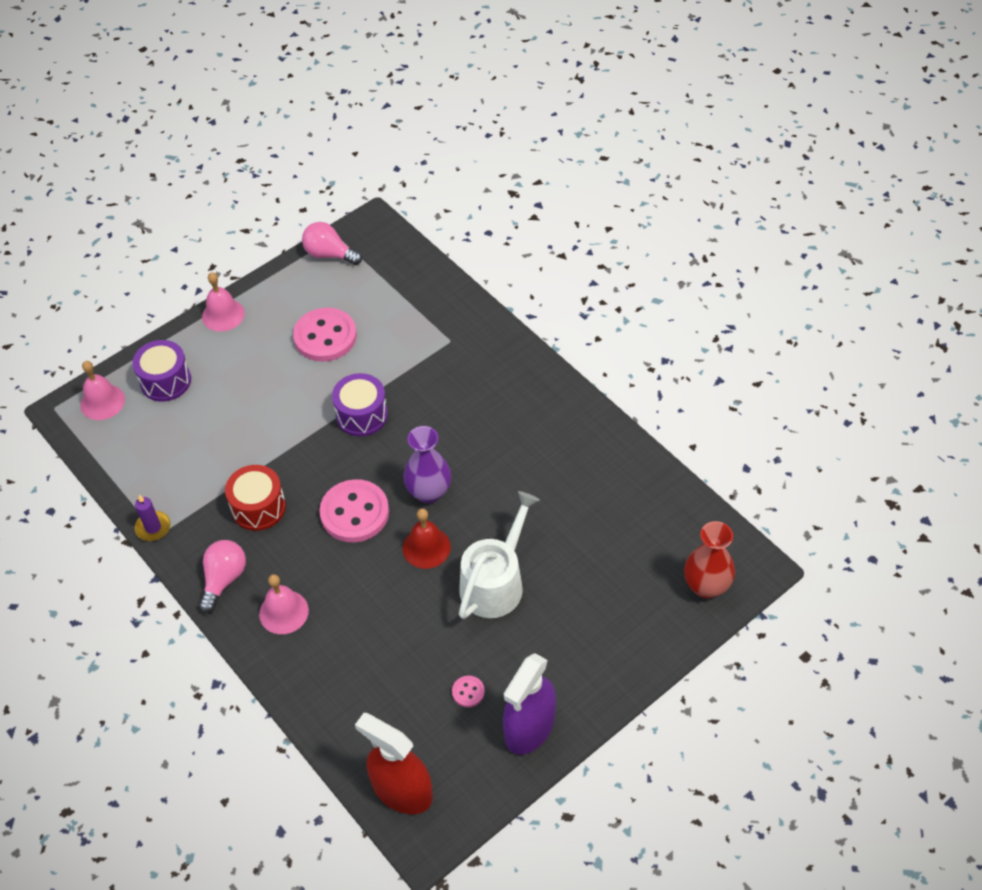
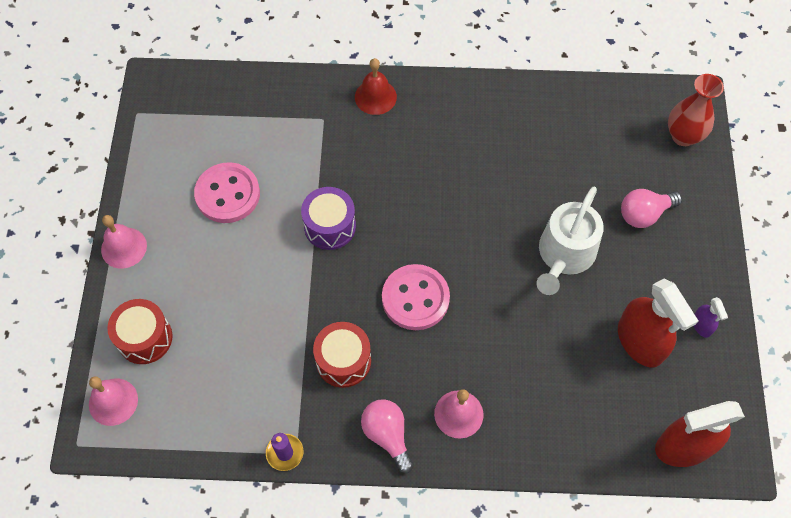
camera: 50 degrees left, 10 degrees up
purple drum [132,340,191,402] -> red drum [107,299,173,364]
pink light bulb [302,222,362,265] -> pink light bulb moved to [621,189,682,228]
purple vase [403,426,451,504] -> none
red bell [403,508,451,569] -> red bell moved to [355,58,397,115]
pink button [452,676,485,707] -> red spray bottle [618,278,698,367]
white watering can [459,491,540,619] -> white watering can turned 135 degrees counterclockwise [537,187,604,295]
purple spray bottle [503,653,556,755] -> purple spray bottle [694,297,728,338], size x0.46

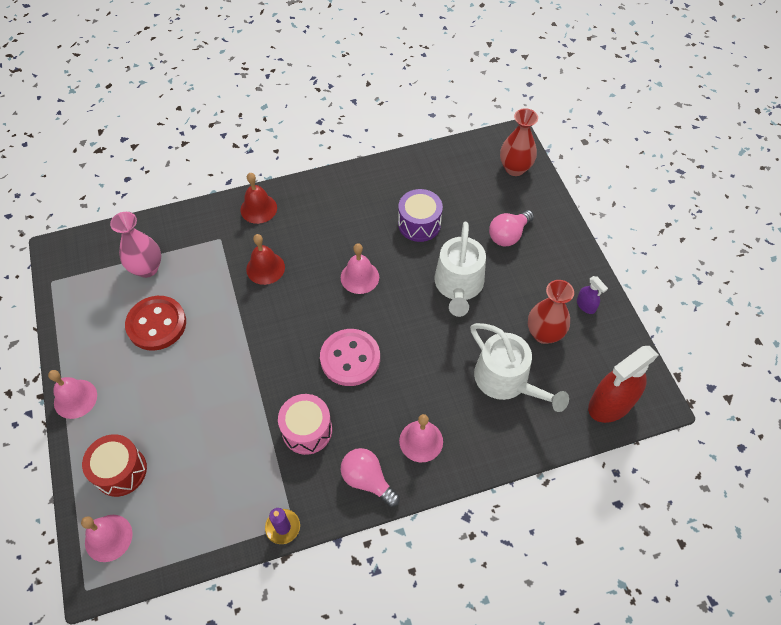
camera: 20 degrees left, 5 degrees down
pink button [194,162,260,223] -> red button [125,296,186,351]
purple drum [301,187,356,250] -> purple drum moved to [398,189,443,242]
red drum [313,322,371,388] -> pink drum [278,394,332,455]
red spray bottle [618,278,698,367] -> red vase [528,280,574,344]
none -> pink vase [110,212,161,278]
none -> red bell [246,234,285,285]
none -> pink bell [341,243,379,294]
none -> white watering can [470,323,569,412]

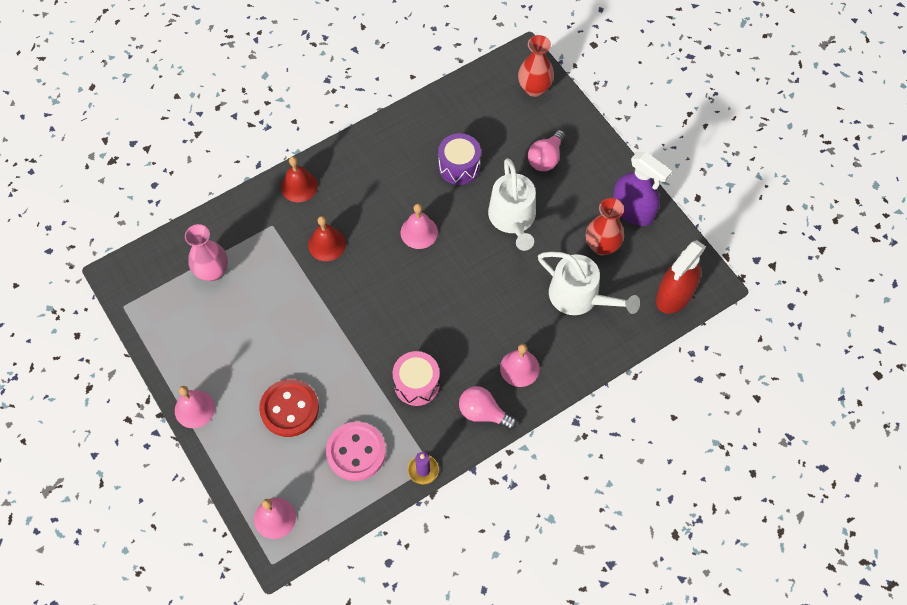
camera: 15 degrees left, 5 degrees up
red drum [82,434,147,497] -> none
red button [125,296,186,351] -> red button moved to [259,379,319,437]
pink button [320,329,380,386] -> pink button moved to [326,421,386,481]
purple spray bottle [577,276,608,314] -> purple spray bottle [613,152,672,226], size x2.16

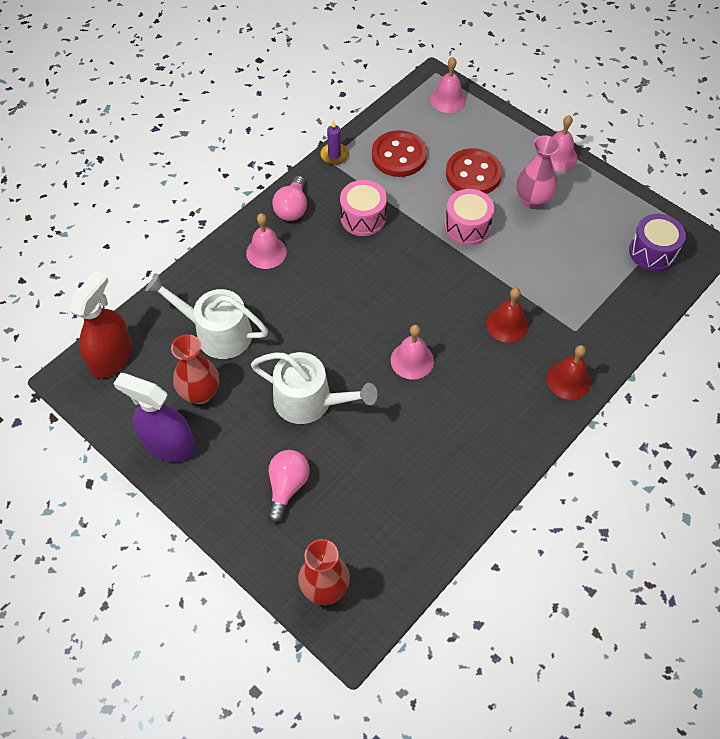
camera: 165 degrees right, 5 degrees down
pink vase [185,224,228,281] -> pink vase moved to [517,135,560,209]
pink button [326,421,386,481] -> red button [372,130,427,177]
purple drum [438,133,481,185] -> purple drum moved to [629,214,686,271]
pink light bulb [459,386,517,430] -> pink light bulb turned 90 degrees clockwise [272,176,307,221]
white watering can [488,158,536,251] -> white watering can turned 135 degrees clockwise [251,352,377,424]
none -> pink drum [445,189,494,245]

